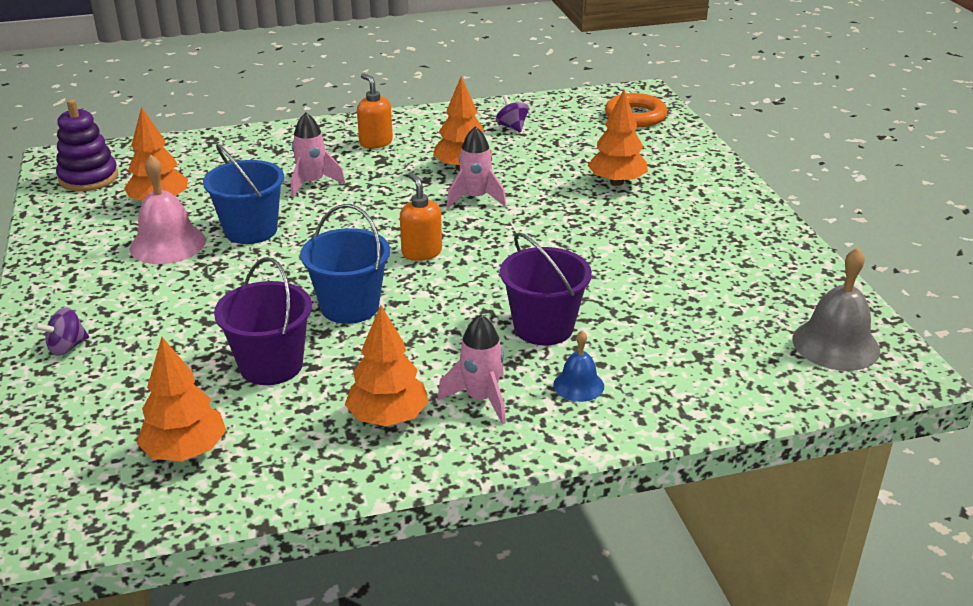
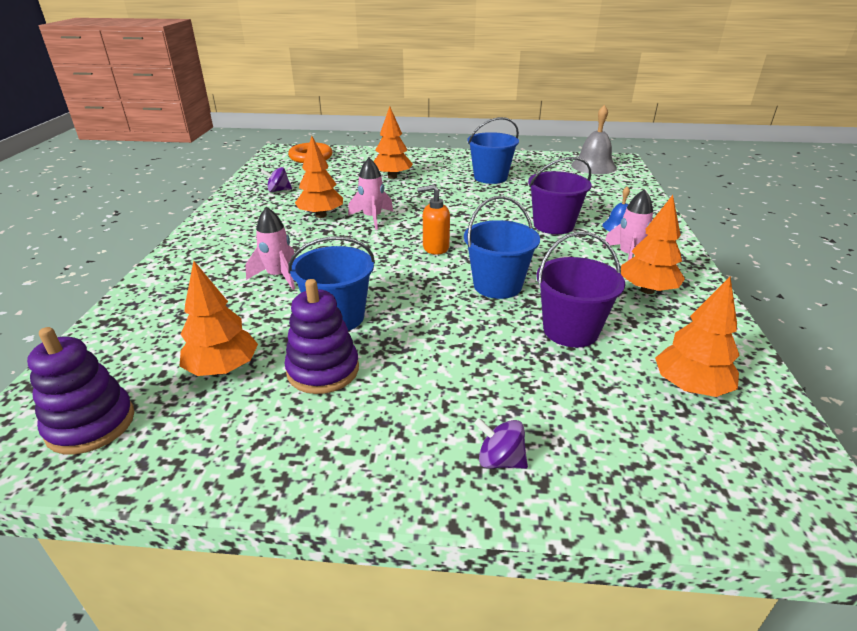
camera: 70 degrees left, 0 degrees up
purple spinning top [34,307,89,356] -> purple spinning top turned 135 degrees clockwise [474,418,528,469]
pink bell [130,155,206,264] -> purple stacking toy [284,279,359,394]
orange soap dispenser [357,73,393,149] -> none
none -> blue bucket [467,117,519,184]

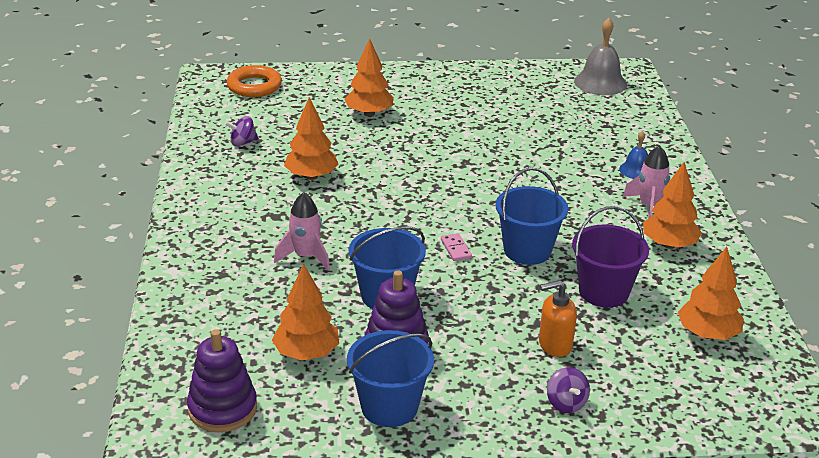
camera: 10 degrees left, 0 degrees up
pink rocket [348,158,393,230] -> none
orange soap dispenser [417,185,450,255] -> orange soap dispenser moved to [539,280,577,357]
blue bucket [467,117,519,184] -> blue bucket moved to [347,330,434,427]
purple spinning top [474,418,528,469] -> purple spinning top turned 120 degrees counterclockwise [547,367,590,413]
purple bucket [528,157,592,234] -> none
none -> pink domino [441,233,472,261]

